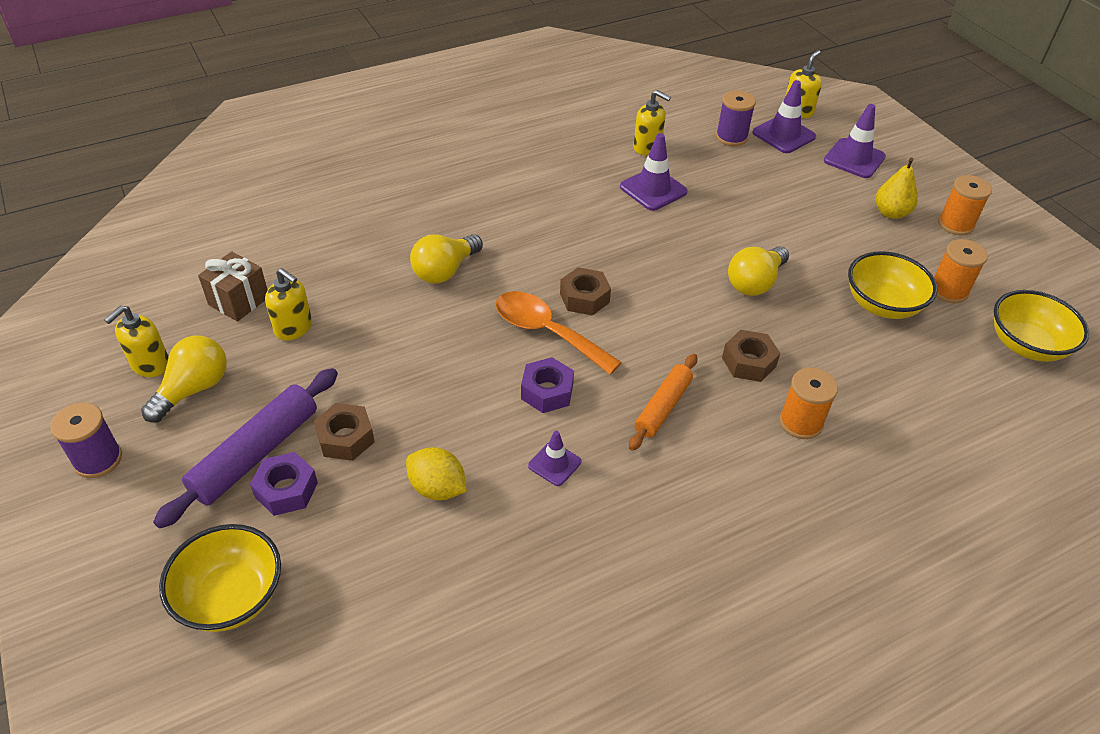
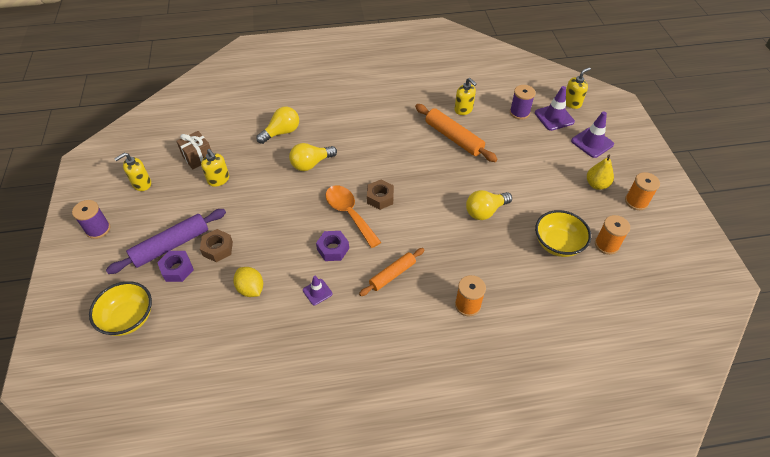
camera: 20 degrees right, 5 degrees up
yellow light bulb [141,335,227,422] -> yellow light bulb moved to [256,107,299,144]
purple traffic cone [620,133,688,211] -> orange rolling pin [415,104,498,162]
brown nut [722,330,780,382] -> none
yellow bowl [994,290,1089,362] -> none

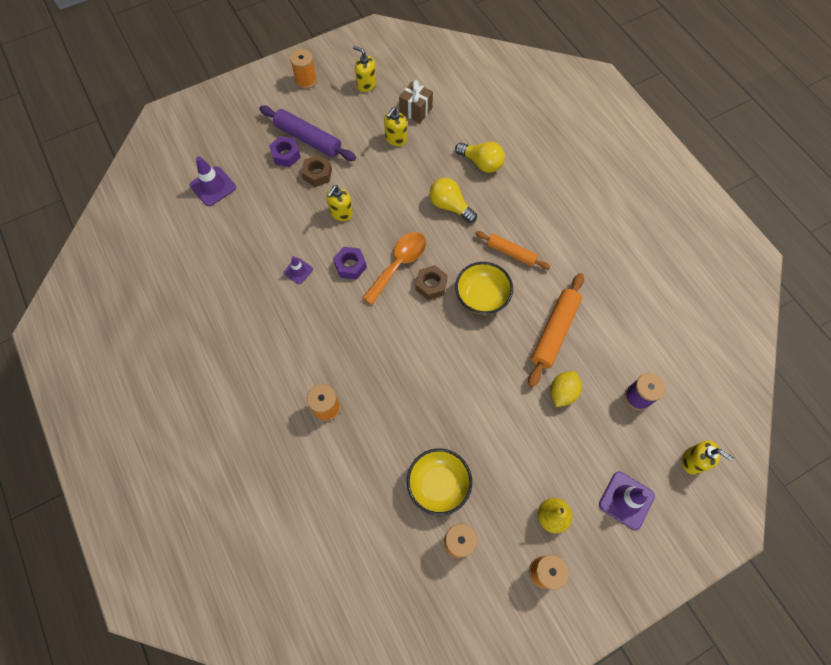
camera: 70 degrees right, 15 degrees up
purple spool [72,200,111,239] -> orange spool [290,49,317,89]
yellow bowl [89,281,152,336] -> yellow bowl moved to [455,262,513,314]
yellow lemon [233,267,263,297] -> yellow lemon moved to [550,371,582,407]
orange rolling pin [359,248,425,296] -> orange rolling pin moved to [475,231,551,269]
yellow soap dispenser [455,78,477,115] -> yellow soap dispenser moved to [326,185,353,221]
yellow light bulb [466,190,512,220] -> none
purple traffic cone [535,86,575,131] -> purple traffic cone moved to [190,156,236,206]

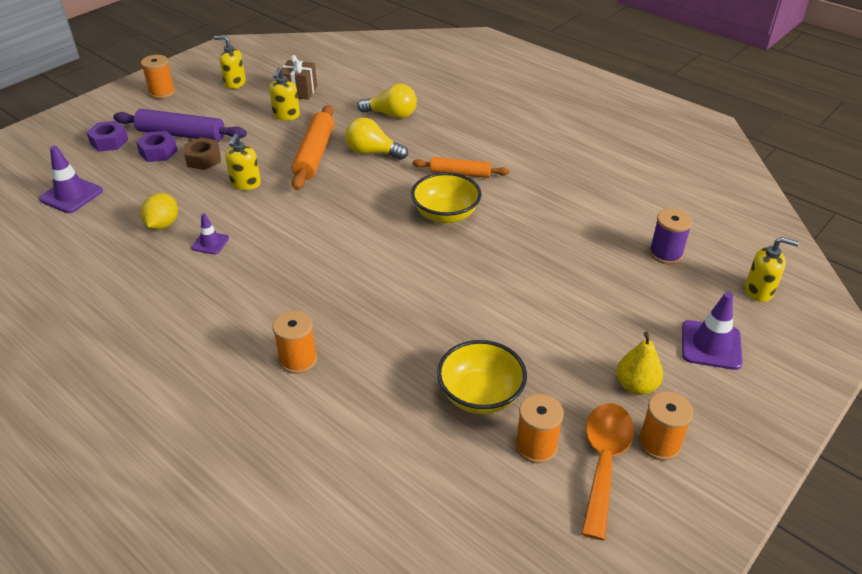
camera: 20 degrees left, 25 degrees down
purple nut [333,247,367,280] -> purple nut moved to [86,121,128,152]
orange spoon [362,232,426,305] -> orange spoon moved to [581,403,634,540]
brown nut [416,265,448,300] -> none
orange rolling pin [528,273,584,387] -> orange rolling pin moved to [292,105,334,190]
yellow lemon [550,371,582,407] -> yellow lemon moved to [141,193,178,230]

